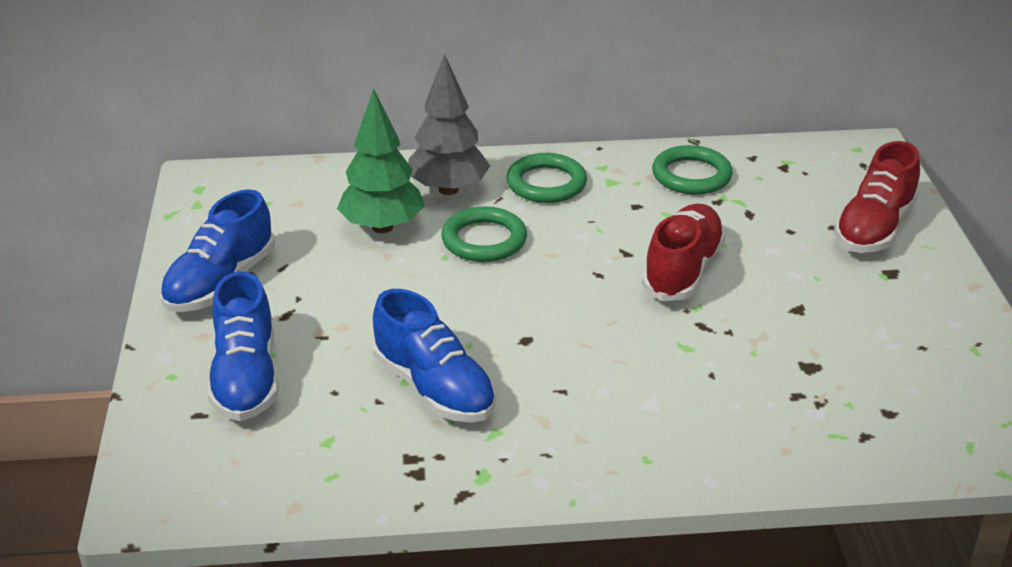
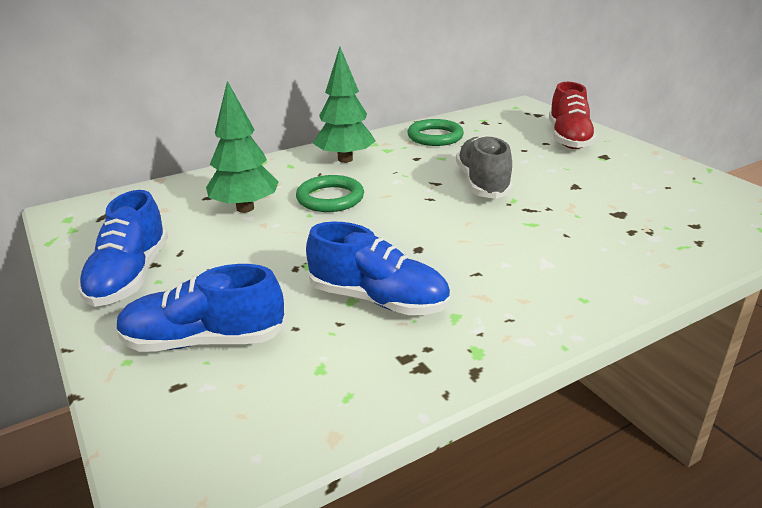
camera: 25 degrees left, 5 degrees down
blue shoe [208,271,278,421] -> blue shoe turned 120 degrees clockwise [116,264,286,352]
grey tree [408,54,490,195] -> none
green ring [506,153,587,203] -> green tree [313,47,376,163]
red shoe [642,204,726,301] -> grey shoe [456,135,513,199]

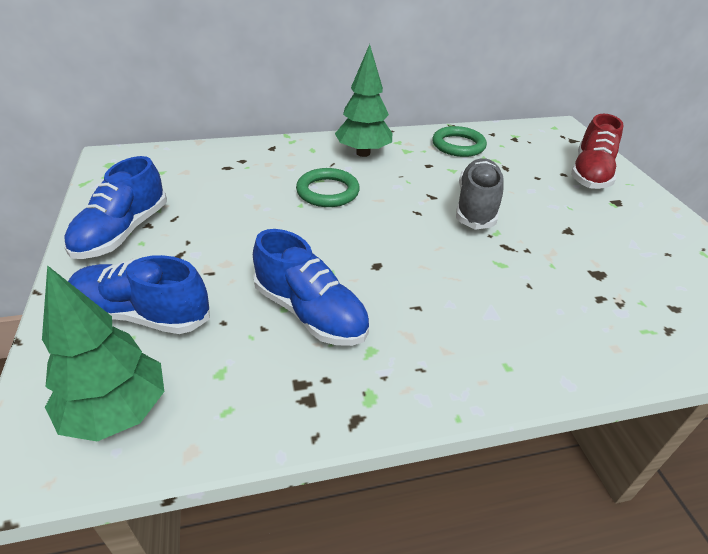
camera: 15 degrees right, 10 degrees up
green tree [206,81,279,213] -> green tree moved to [42,265,164,441]

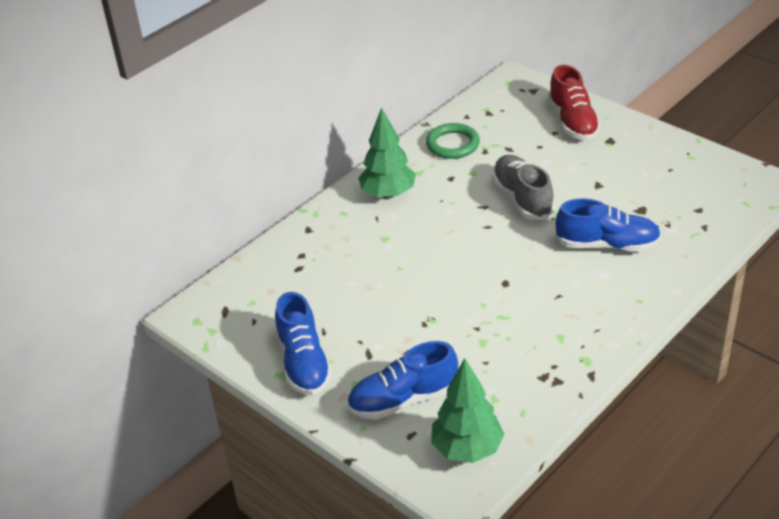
camera: 30 degrees left, 0 degrees up
blue shoe [253,229,369,346] -> blue shoe moved to [555,198,661,252]
green ring [296,168,360,207] -> none

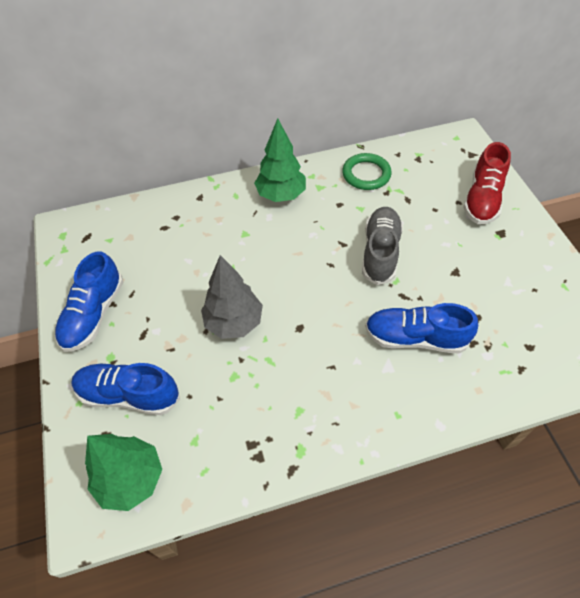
camera: 30 degrees right, 15 degrees up
blue shoe [555,198,661,252] -> blue shoe turned 150 degrees clockwise [365,303,478,353]
none -> grey tree [201,255,263,339]

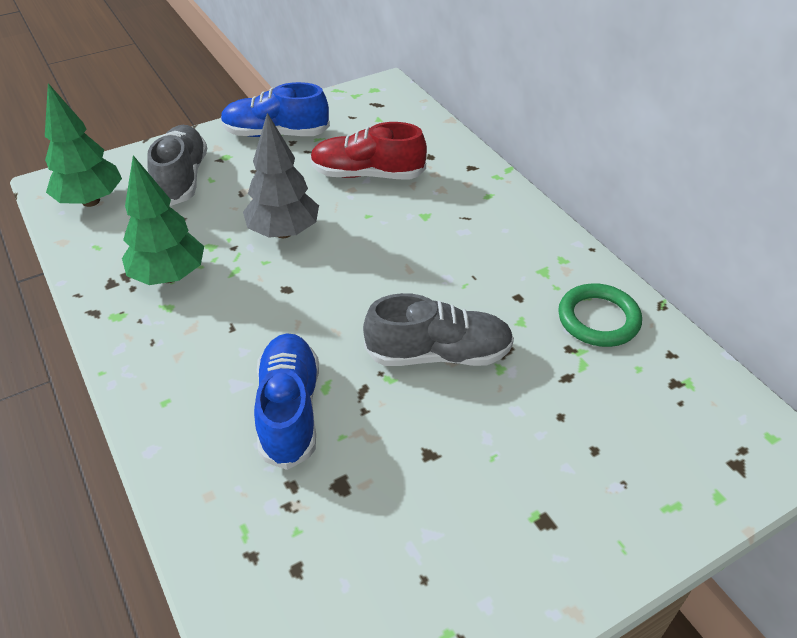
camera: 75 degrees right, 10 degrees down
blue shoe [71,363,180,415] -> grey shoe [147,125,207,206]
green tree [254,118,306,202] -> green tree moved to [122,155,204,285]
red shoe [463,142,511,224] -> red shoe moved to [310,122,427,180]

